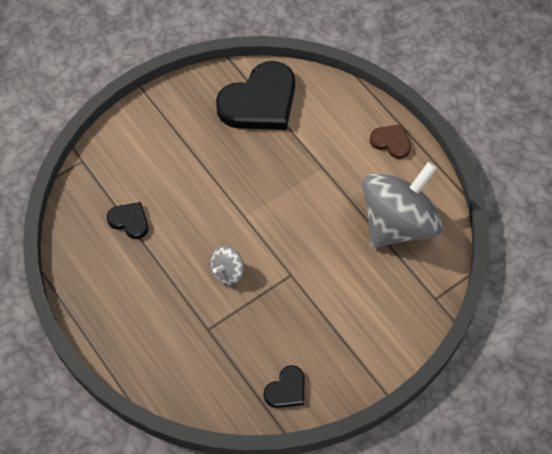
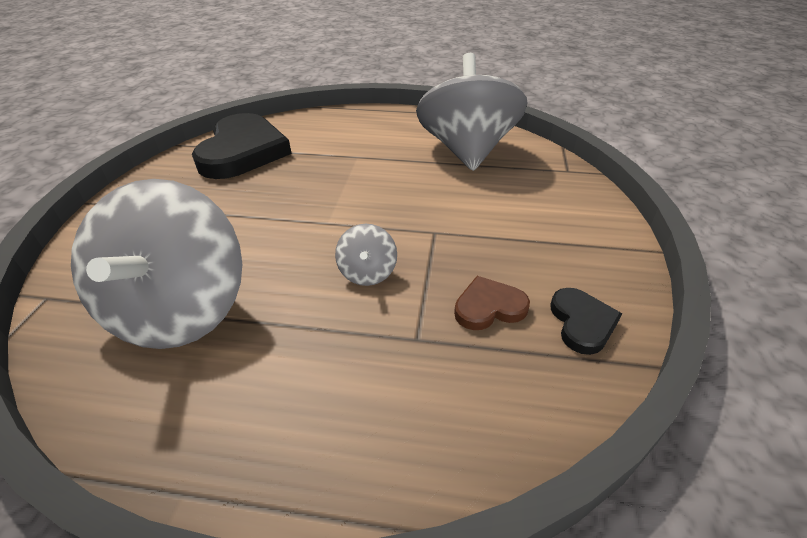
camera: 45 degrees left, 20 degrees down
black heart [107,202,148,239] -> grey spinning top [71,179,242,349]
brown heart [370,124,411,159] -> brown heart moved to [454,276,530,330]

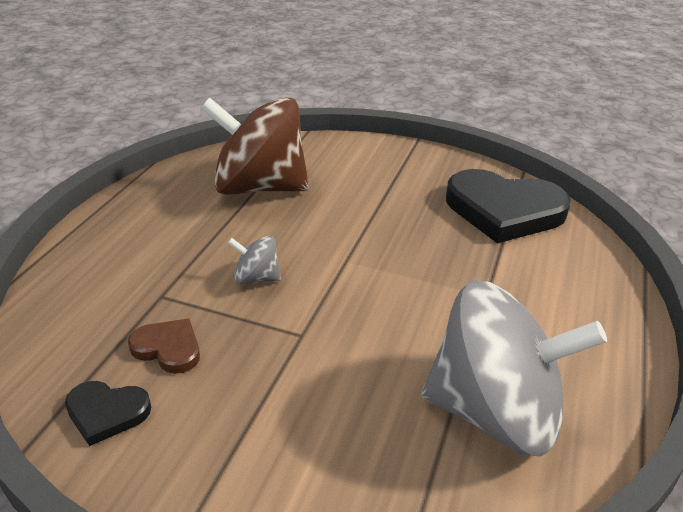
camera: 100 degrees right, 5 degrees down
grey spinning top [71,179,242,349] -> brown spinning top [201,97,309,195]
brown heart [454,276,530,330] -> brown heart turned 60 degrees counterclockwise [128,319,200,374]

